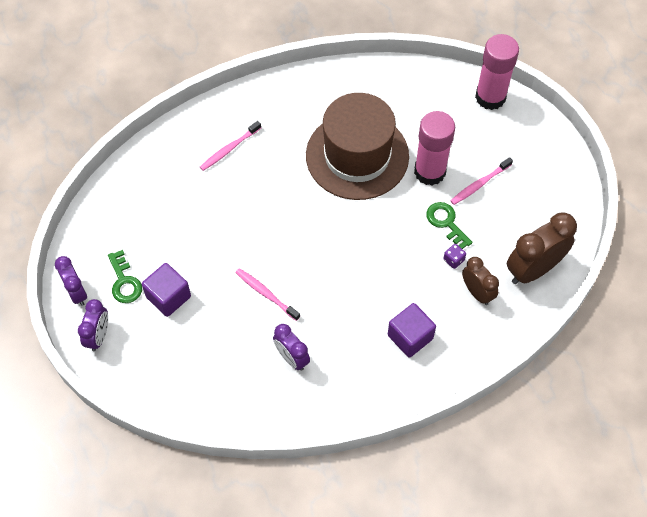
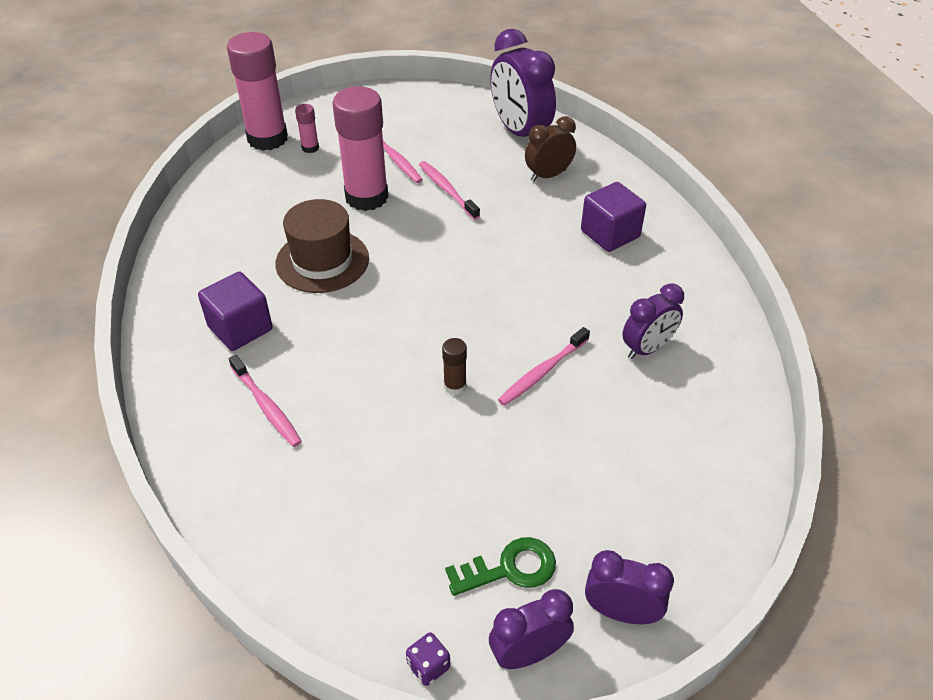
camera: 85 degrees left, 15 degrees down
purple cube [142,263,191,317] -> purple cube moved to [198,272,273,351]
brown hat [306,93,409,200] -> brown hat [275,199,369,293], size x0.62
green key [426,202,473,249] -> pink toothbrush [419,161,480,220]
purple dice [443,244,466,269] -> purple dice moved to [406,632,450,686]
brown clock [507,212,577,284] -> purple clock [490,29,556,137]
none -> pink glue stick [295,104,319,153]
none -> brown glue stick [442,338,467,395]

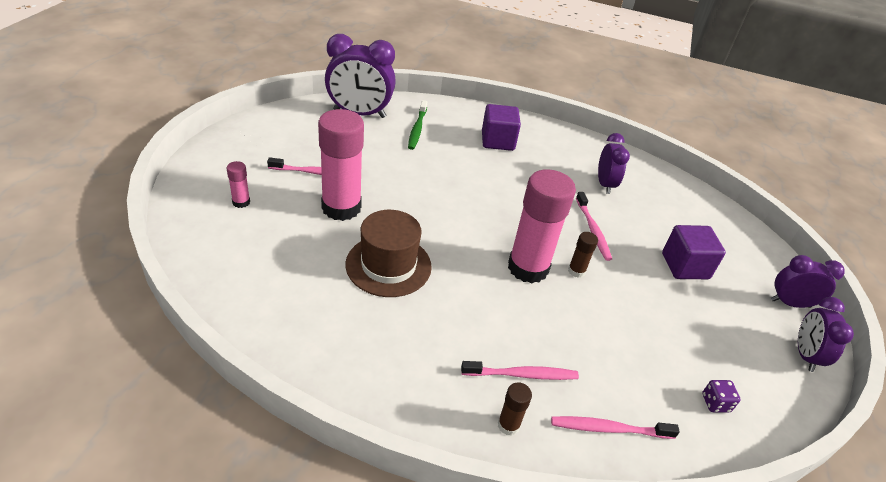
camera: 60 degrees left, 5 degrees down
purple cube [198,272,273,351] -> purple cube moved to [662,225,726,279]
pink glue stick [227,32,288,151] -> pink glue stick moved to [508,169,576,283]
purple dice [406,632,450,686] -> purple dice moved to [702,380,740,413]
pink toothbrush [419,161,480,220] -> pink toothbrush moved to [551,416,680,439]
green key [445,537,556,596] -> none
brown clock [525,116,576,182] -> green toothbrush [408,100,427,150]
purple clock [585,550,674,624] -> purple clock turned 45 degrees clockwise [771,255,845,308]
none -> brown glue stick [498,382,532,436]

